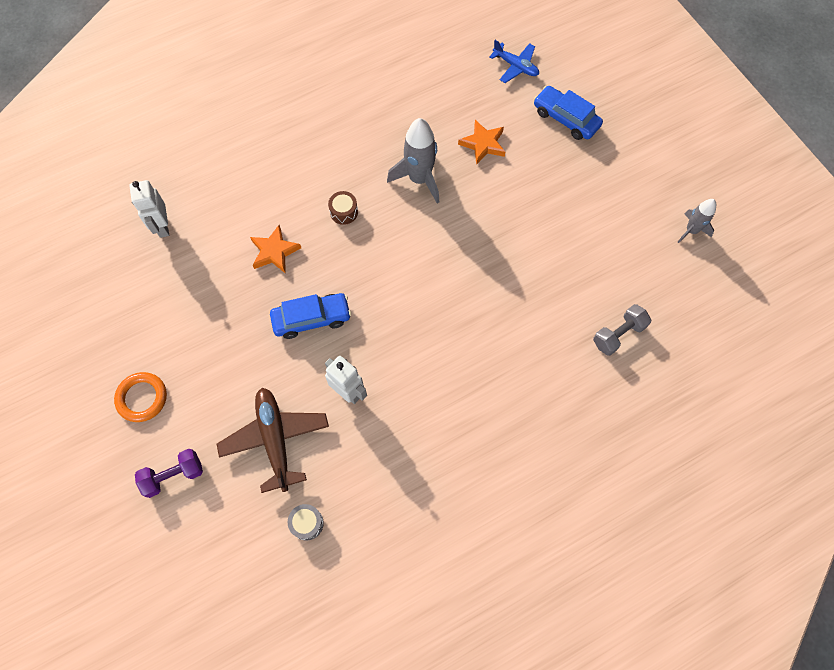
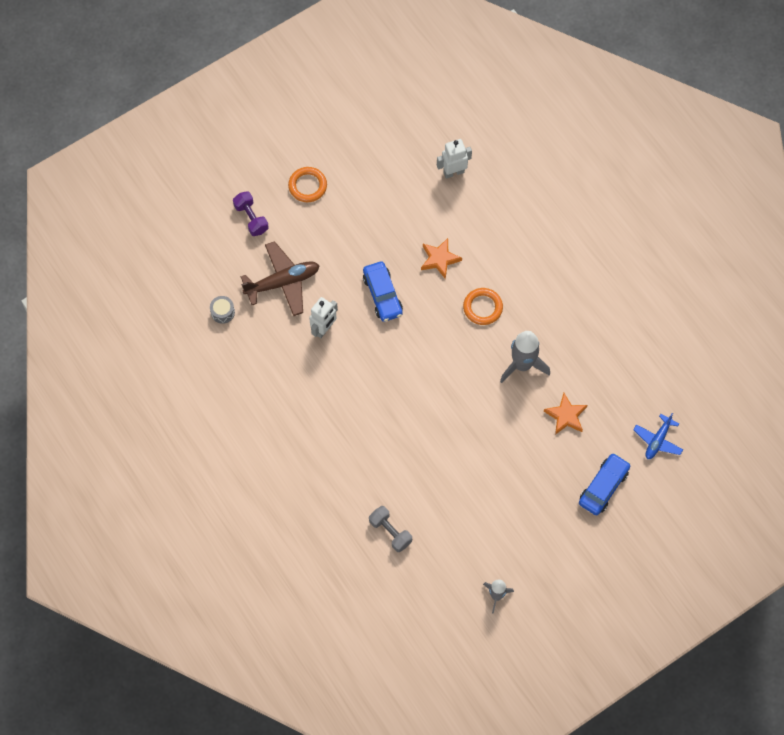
camera: 85 degrees right, 0 degrees up
brown drum [328,191,358,225] -> orange ring [463,288,503,325]

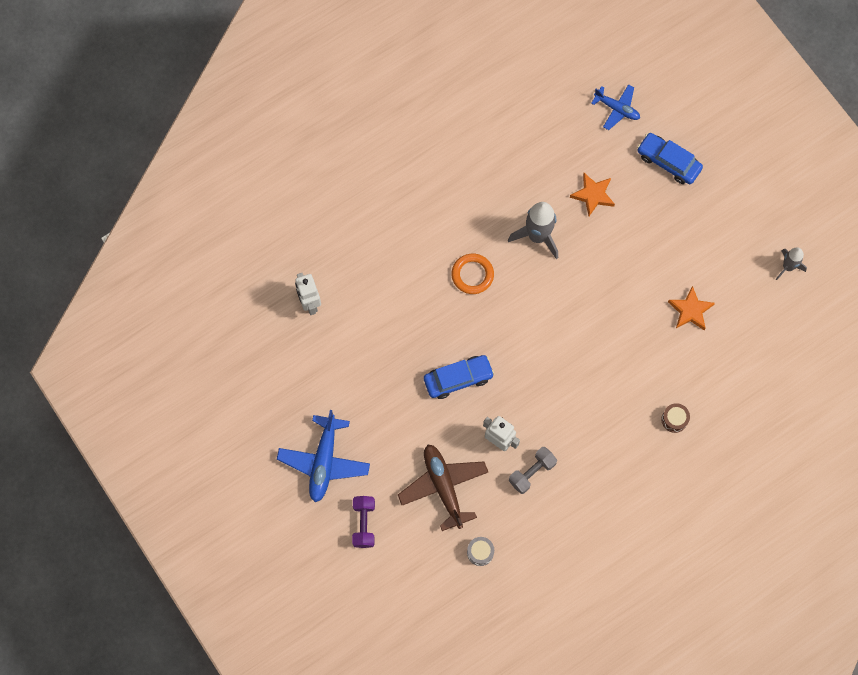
camera: 90 degrees left, 5 degrees up
purple dumbbell [233,191,269,236] -> purple dumbbell turned 60 degrees counterclockwise [352,496,375,548]
orange ring [288,167,327,202] -> blue plane [277,410,370,502]
grey dumbbell [369,506,412,552] -> grey dumbbell moved to [509,447,557,494]
orange star [421,238,462,279] -> orange star moved to [668,286,715,330]
none -> brown drum [661,403,690,433]

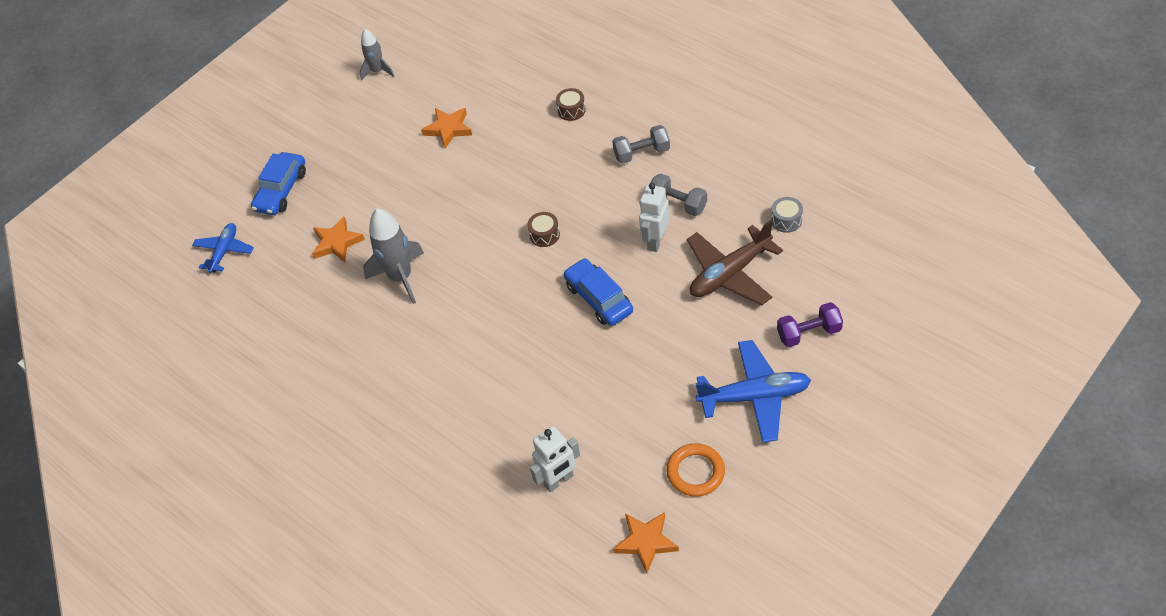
camera: 100 degrees left, 20 degrees down
orange ring [451,254,494,294] -> orange ring moved to [666,443,725,497]
none -> brown drum [528,212,560,247]
none -> grey dumbbell [612,125,670,164]
none -> orange star [613,512,679,573]

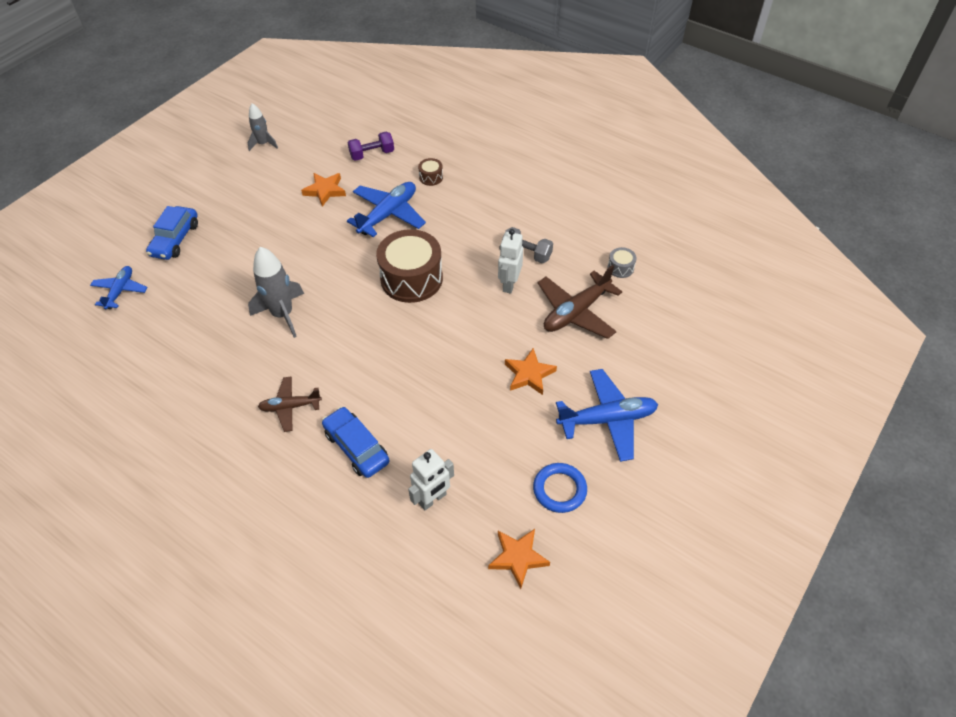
camera: 10 degrees left, 0 degrees up
orange star [312,216,365,263] -> orange star moved to [505,348,557,395]
brown drum [528,212,560,247] -> brown drum [376,229,443,303], size x2.34
blue car [563,258,633,326] -> blue car moved to [322,407,390,478]
grey dumbbell [612,125,670,164] -> none
orange ring [666,443,725,497] -> blue ring [533,463,587,513]
purple dumbbell [777,302,843,347] -> purple dumbbell moved to [348,131,394,161]
none -> brown plane [258,377,322,432]
none -> blue plane [347,182,426,237]

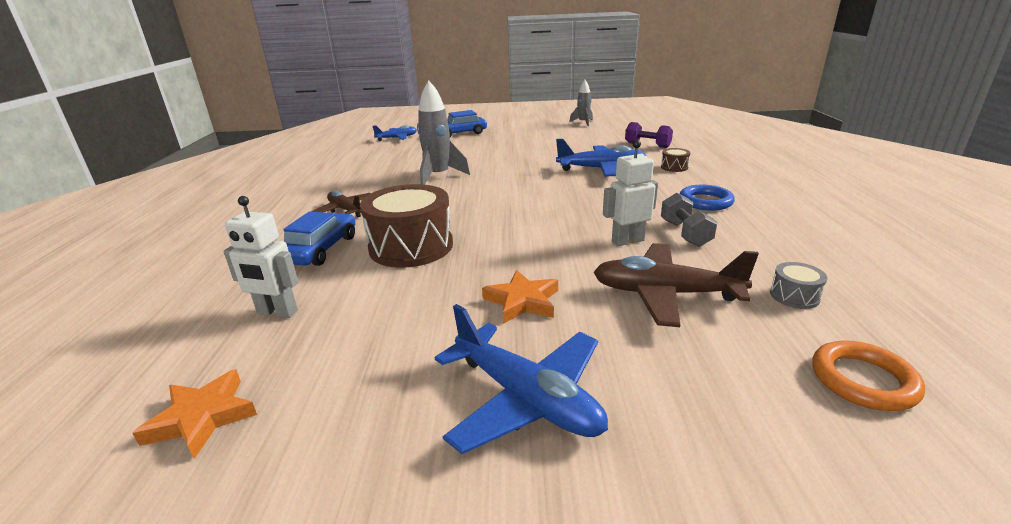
camera: 55 degrees right, 25 degrees down
orange star [301,173,346,207] -> none
brown drum [376,229,443,303] -> brown drum moved to [360,184,453,268]
blue ring [533,463,587,513] -> blue ring moved to [680,185,735,211]
none -> orange ring [812,340,925,411]

